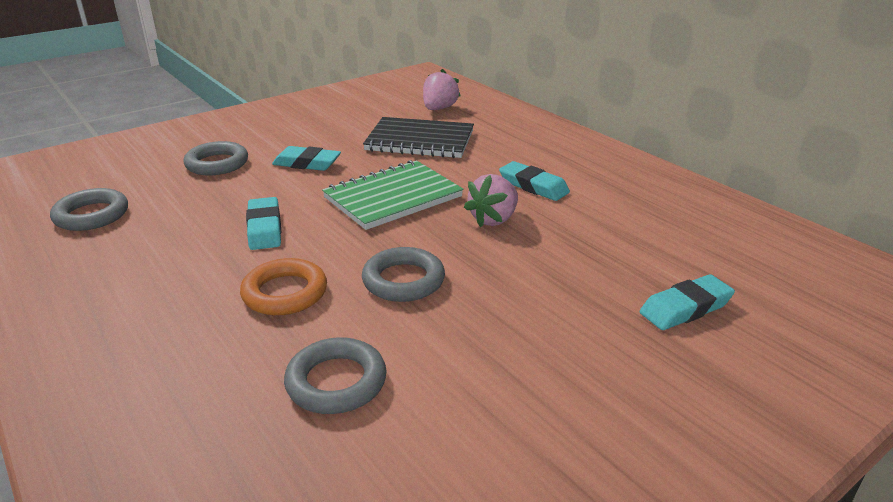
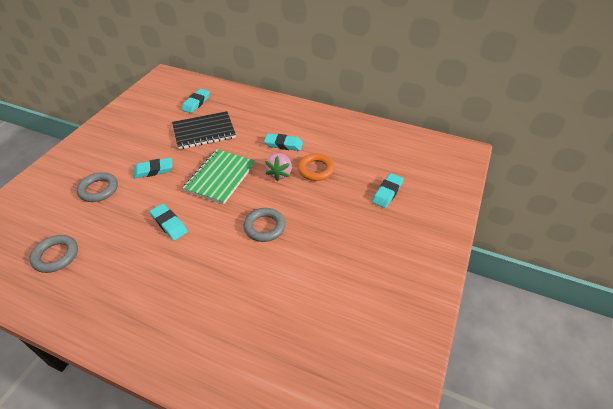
camera: 30 degrees left, 15 degrees up
orange ring [240,258,327,315] -> orange ring moved to [298,153,335,181]
grey ring [284,337,387,414] -> none
pink strawberry [423,69,461,110] -> turquoise eraser [182,89,210,113]

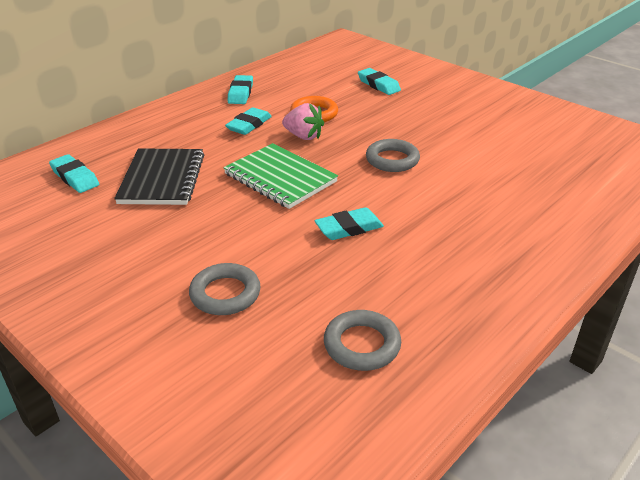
camera: 70 degrees left, 10 degrees down
turquoise eraser [133,158,173,179] -> turquoise eraser moved to [228,75,253,104]

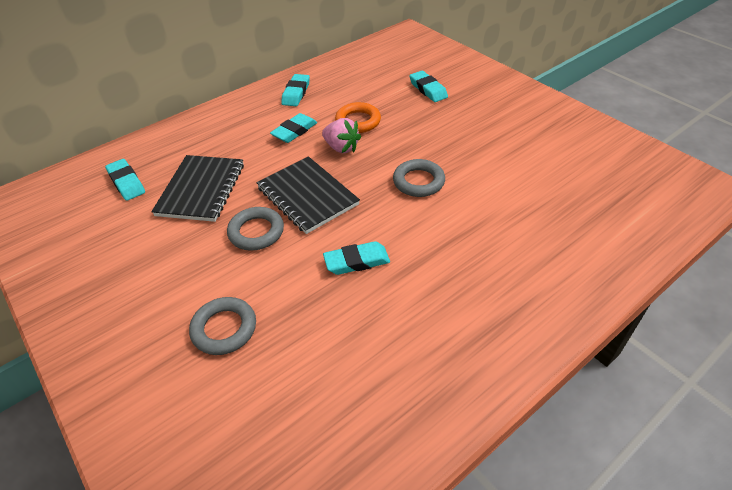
camera: 10 degrees right, 10 degrees up
green notebook [223,143,338,209] -> black notebook [256,157,360,234]
grey ring [324,310,401,371] -> grey ring moved to [227,207,284,251]

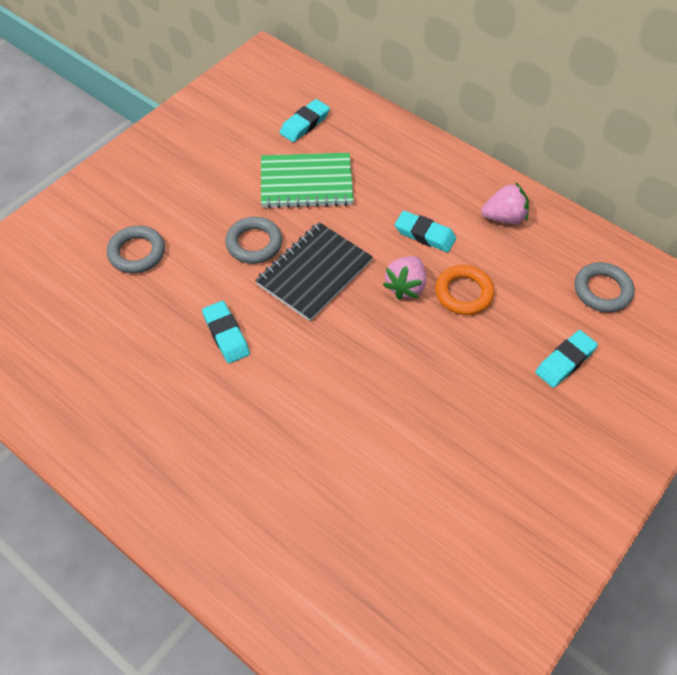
camera: 75 degrees right, 10 degrees up
black notebook [151,155,244,222] -> green notebook [261,153,354,209]
turquoise eraser [281,74,310,106] -> pink strawberry [481,183,529,224]
grey ring [393,159,445,197] -> grey ring moved to [575,262,635,313]

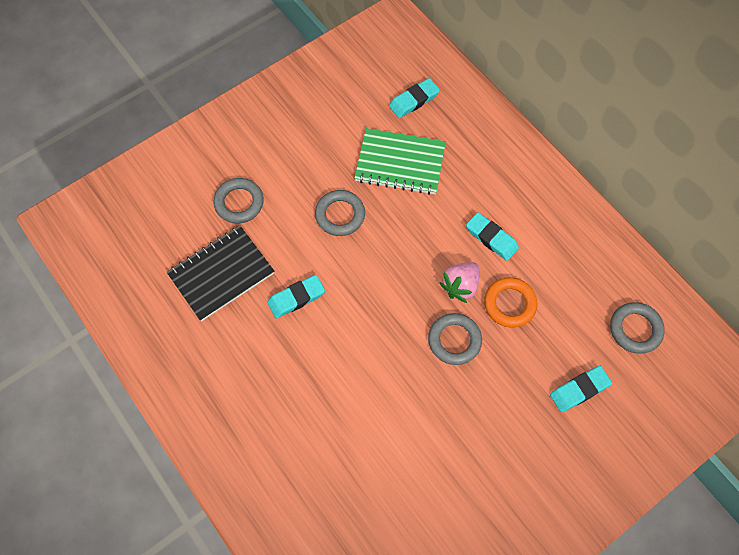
camera: 15 degrees right, 10 degrees up
turquoise eraser [202,301,250,364] -> turquoise eraser turned 75 degrees clockwise [267,275,325,319]
black notebook [255,222,373,321] -> black notebook moved to [167,226,274,321]
pink strawberry [481,183,529,224] -> none
none -> grey ring [428,313,482,365]

